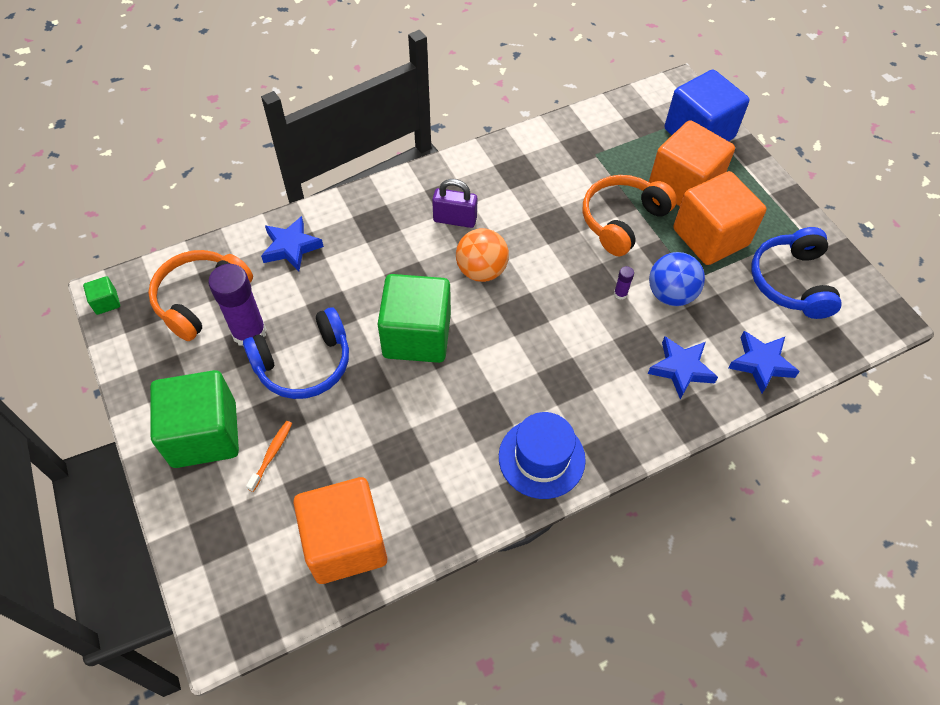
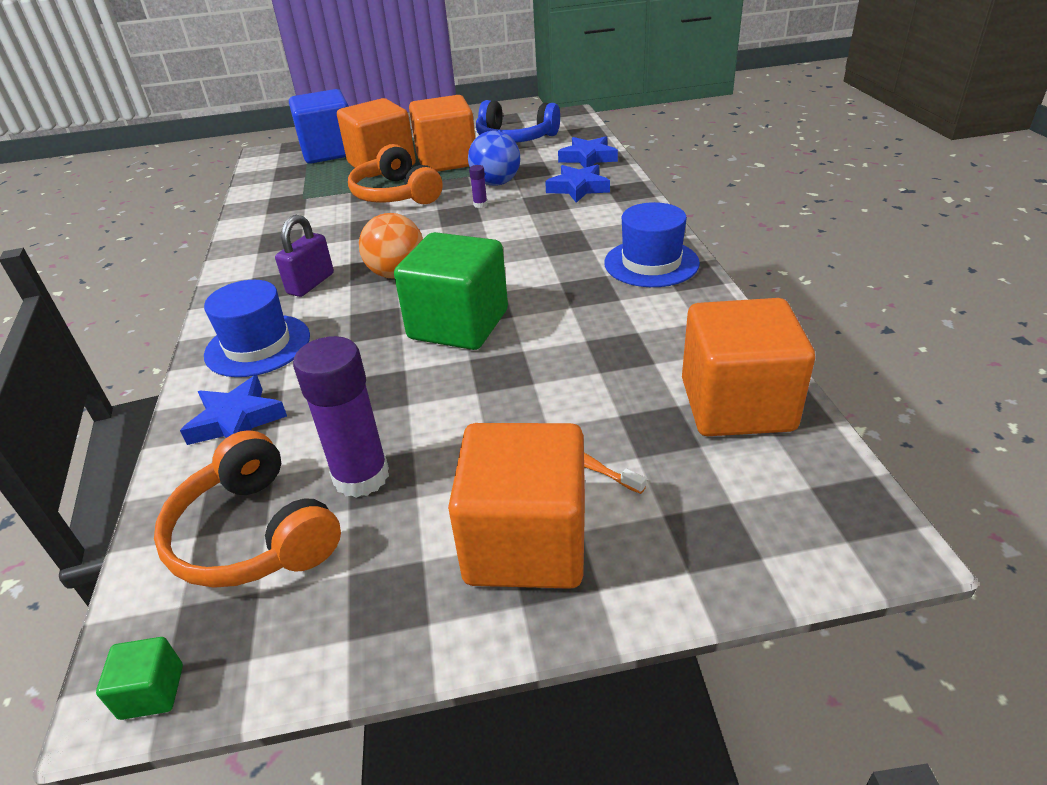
camera: 70 degrees left, 20 degrees down
green cube [150,370,239,468] -> orange cube [448,423,585,589]
blue headphones [243,307,349,399] -> none
none -> blue hat [204,280,310,377]

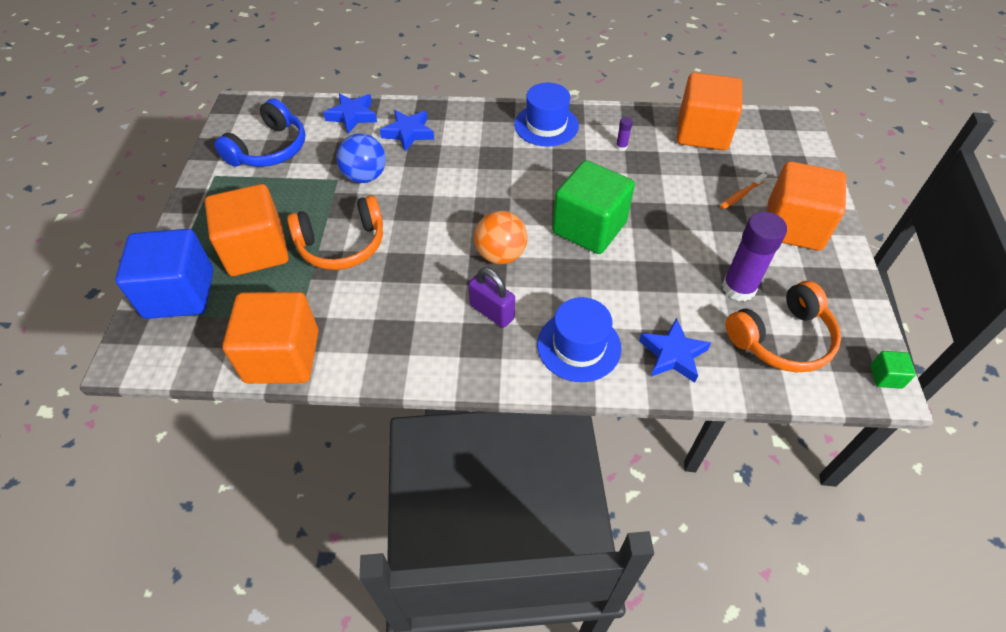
camera: 80 degrees left, 15 degrees up
orange cube [409,95,475,172] -> orange cube moved to [222,292,318,384]
purple glue stick [469,165,488,208] -> purple glue stick moved to [616,117,633,151]

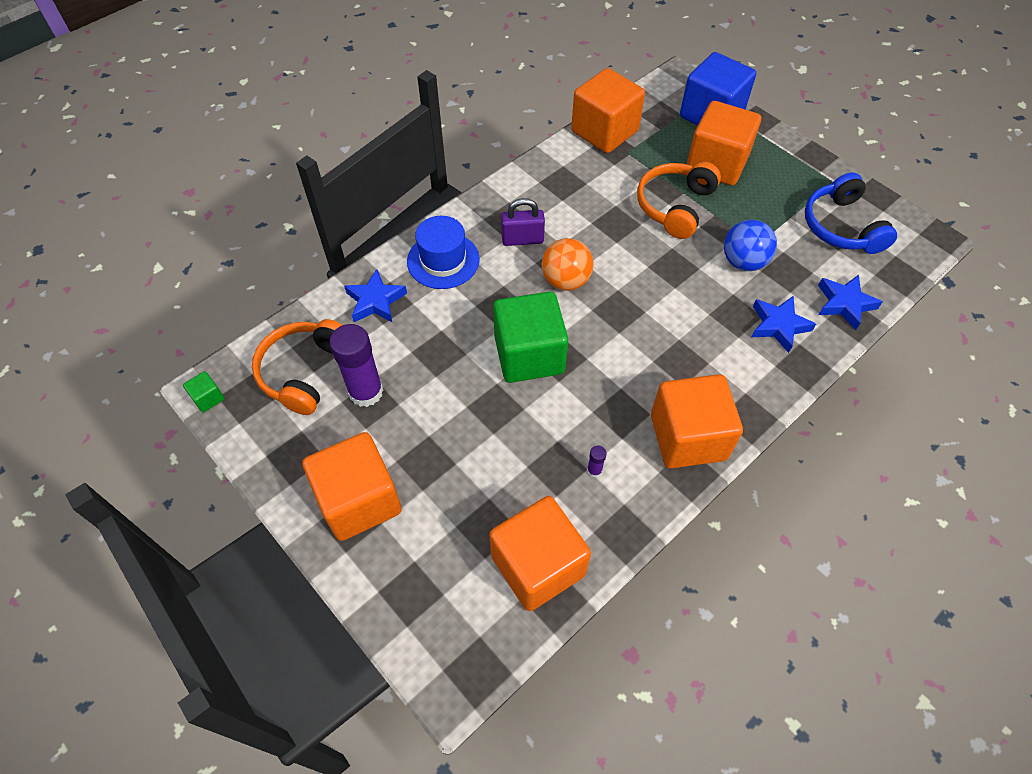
camera: 135 degrees right, 5 degrees up
blue hat [514,83,579,147] -> orange cube [651,374,743,469]
orange toothbrush [720,173,767,209] -> none

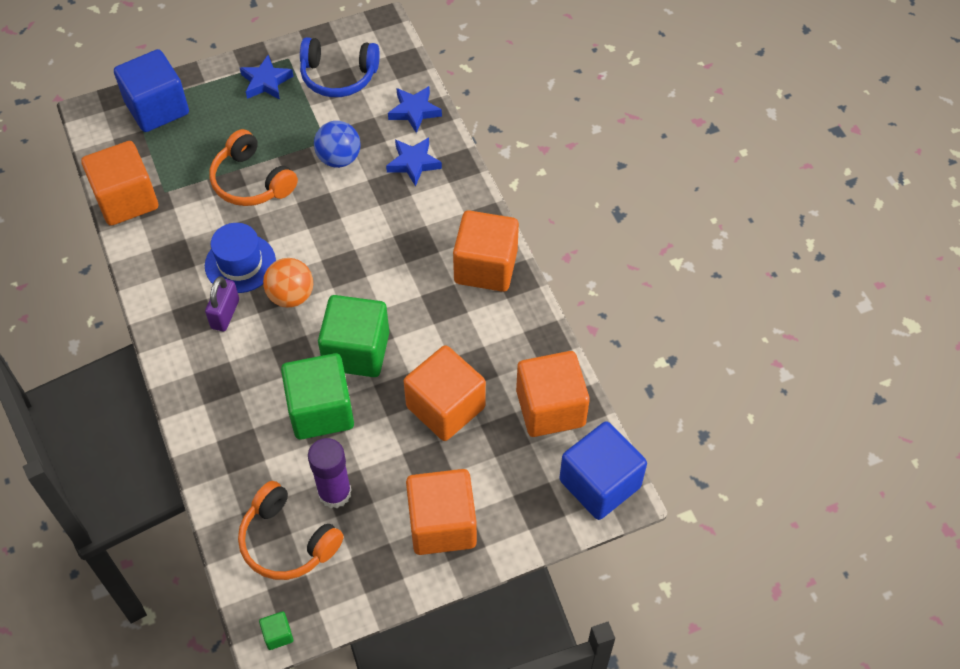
camera: 70 degrees left, 0 degrees up
blue star [344,269,407,322] -> blue star moved to [240,55,294,100]
blue hat [407,216,480,289] -> blue hat moved to [205,223,276,293]
purple glue stick [587,446,607,478] -> none
orange cube [687,101,761,186] -> orange cube moved to [404,345,486,441]
none -> green cube [281,353,354,439]
none -> blue cube [559,421,647,520]

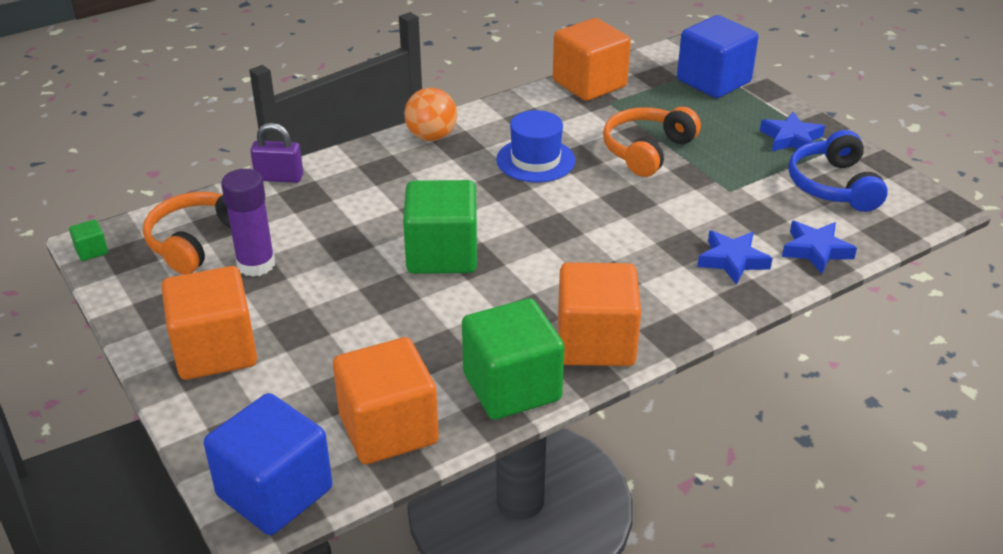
camera: 80 degrees right, 20 degrees down
purple padlock [205,276,239,331] -> purple padlock moved to [250,123,303,183]
orange ball [263,258,313,308] -> orange ball moved to [404,88,457,141]
green cube [281,353,354,439] -> green cube moved to [462,298,564,420]
blue ball [314,121,361,168] -> none
orange cube [404,345,486,441] -> none

